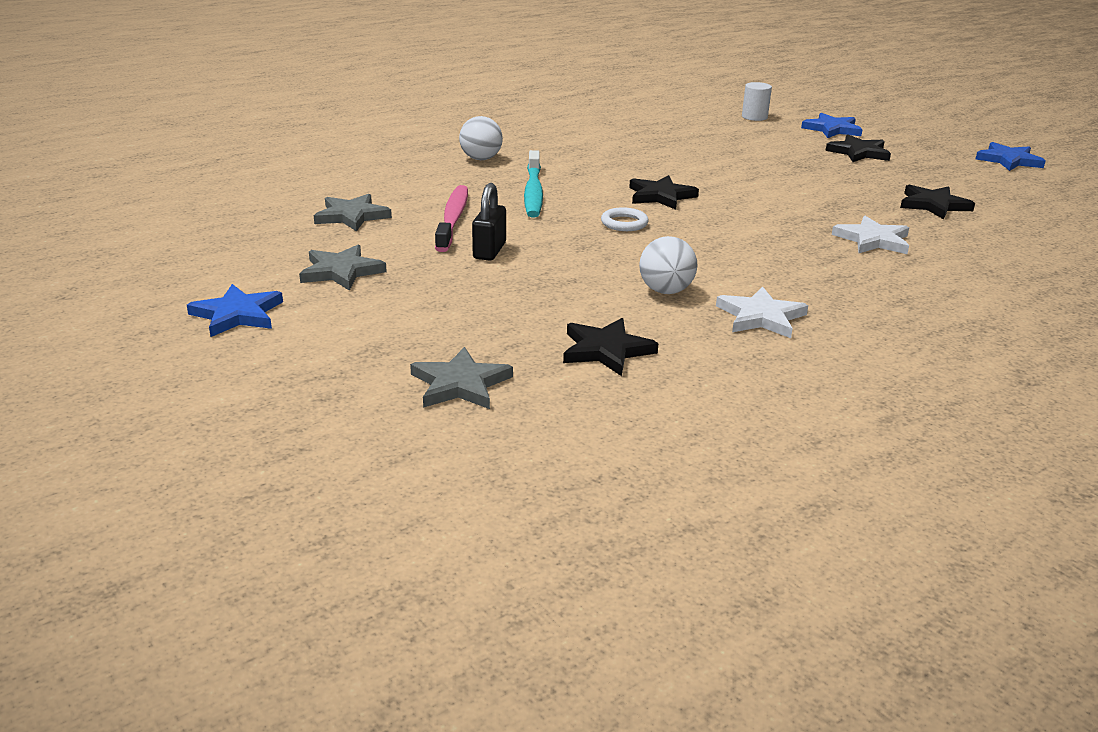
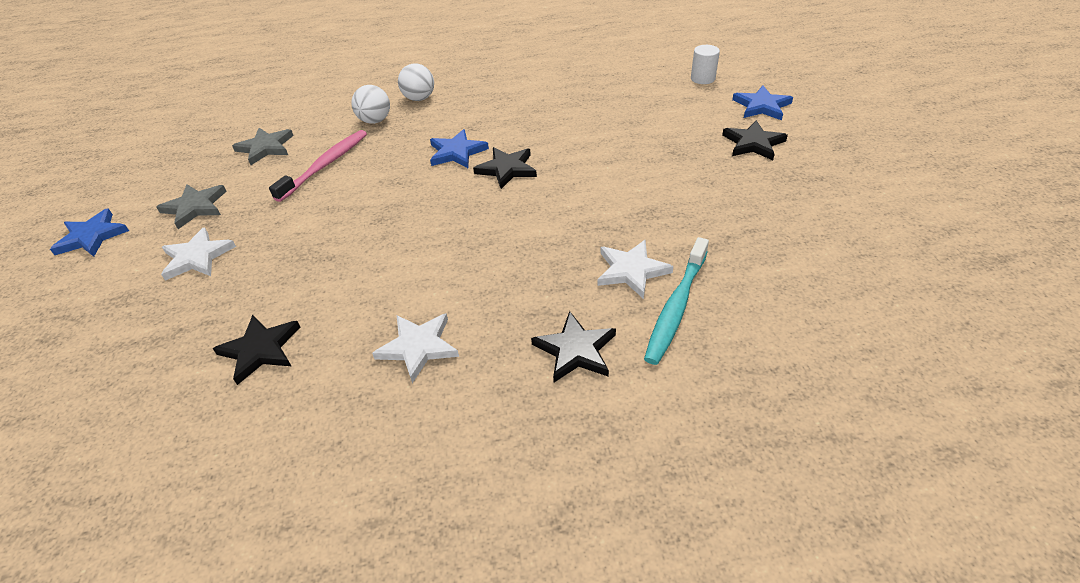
camera: 30 degrees right, 15 degrees up
grey star [410,347,513,409] -> none
black padlock [472,183,506,261] -> none
turquoise toothbrush [524,150,543,217] -> turquoise toothbrush moved to [644,237,709,365]
white ring [601,207,649,231] -> none
white ball [639,236,697,294] -> white ball moved to [351,85,390,124]
black star [900,184,975,220] -> black star moved to [531,311,616,383]
blue star [976,142,1046,171] -> blue star moved to [430,129,489,168]
none -> white star [161,227,236,281]

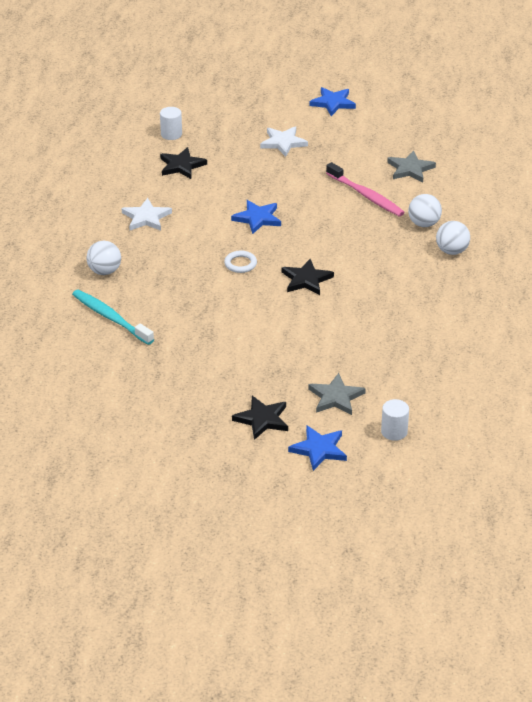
camera: 105 degrees right, 5 degrees down
grey star [156,184,227,229] -> grey star moved to [308,373,366,415]
blue star [430,129,489,168] -> blue star moved to [231,200,281,234]
black star [531,311,616,383] -> white ball [86,241,121,275]
white star [597,240,674,299] -> none
none -> white cylinder [160,107,182,140]
none -> white ring [224,250,257,273]

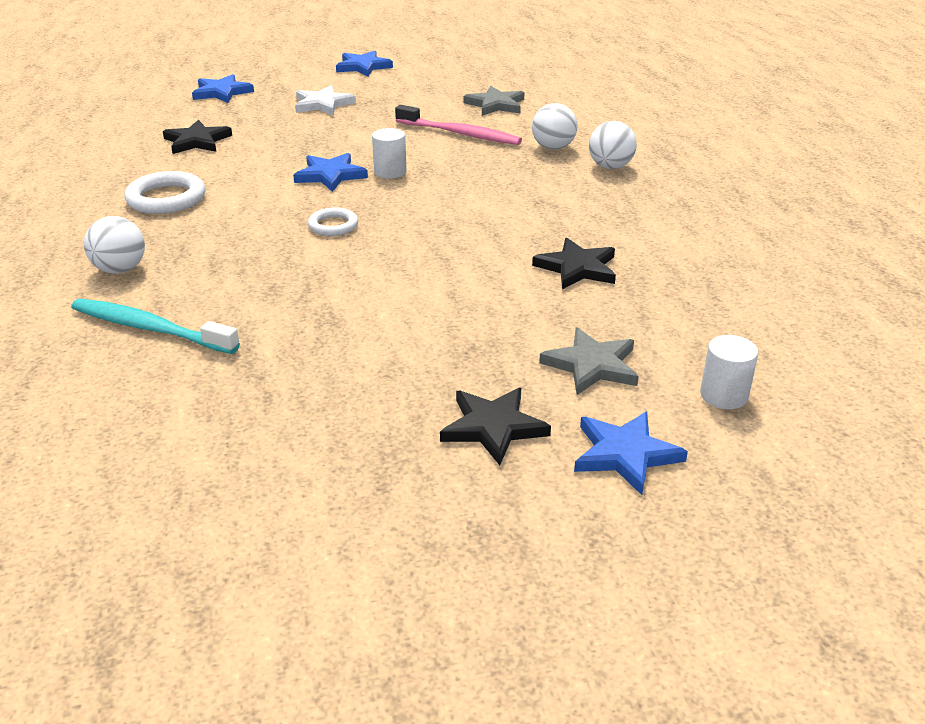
camera: 20 degrees left, 5 degrees down
white star [121,198,172,231] -> white ring [125,171,205,214]
white cylinder [160,107,182,140] -> white cylinder moved to [372,128,407,179]
black star [282,259,334,295] -> black star moved to [532,238,616,289]
none -> blue star [192,74,254,103]

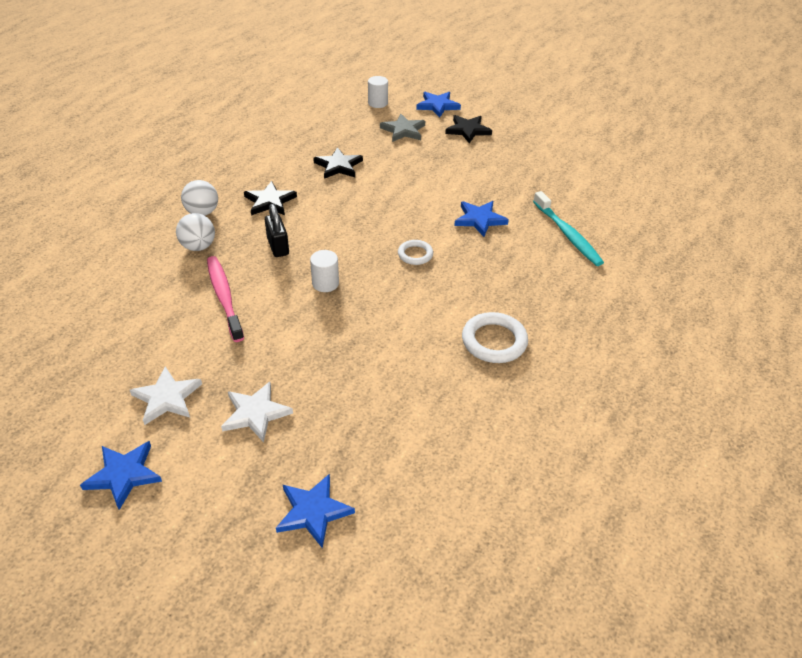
camera: 140 degrees left, 10 degrees up
white ball [84,216,145,274] -> none
black star [163,120,232,154] -> black star moved to [244,181,297,216]
blue star [293,153,368,192] -> blue star moved to [454,201,509,237]
grey star [464,86,525,116] -> none
none -> white star [130,366,202,425]
none -> black padlock [265,204,289,257]

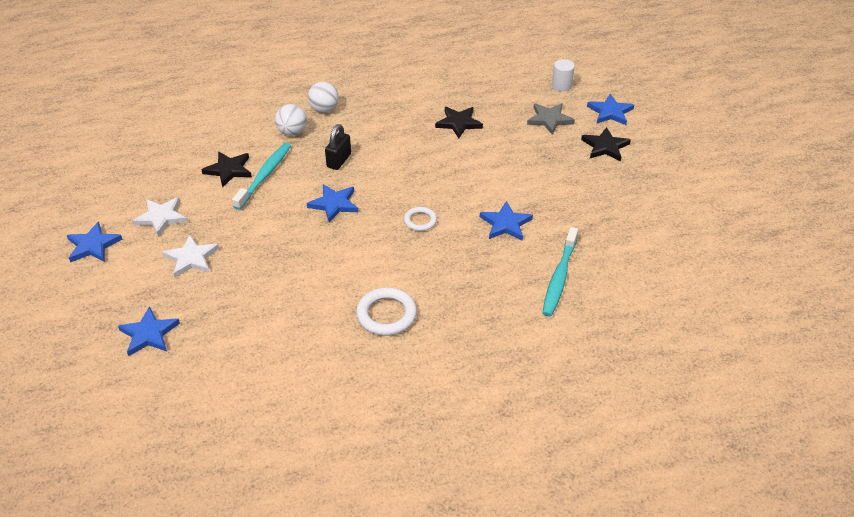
camera: 45 degrees right, 0 degrees up
pink toothbrush [207,256,244,342] -> turquoise toothbrush [232,143,291,210]
black star [244,181,297,216] -> black star moved to [201,152,252,188]
white cylinder [310,250,339,292] -> blue star [307,184,359,223]

